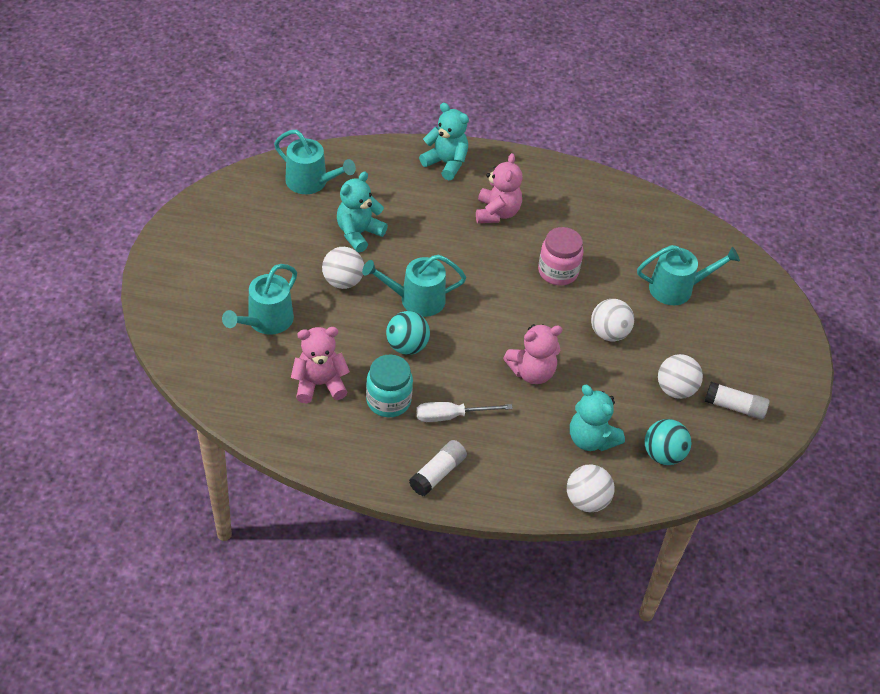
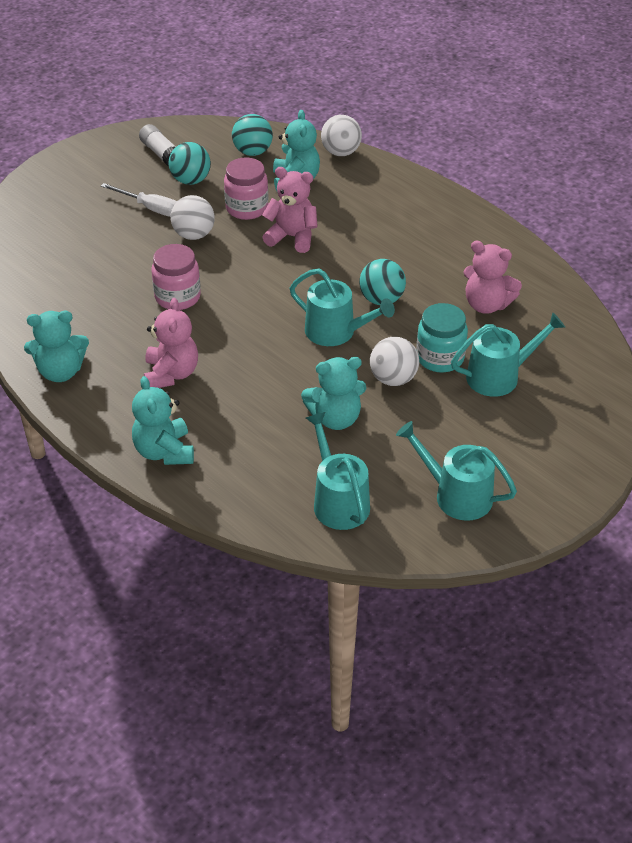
camera: 140 degrees left, 5 degrees down
turquoise jar [366,354,413,417] -> turquoise jar moved to [416,303,468,373]
white glue stick [409,440,467,496] -> none
white screwdriver [416,402,513,422] -> white screwdriver moved to [101,183,177,217]
pink teddy bear [476,153,523,223] -> pink teddy bear turned 135 degrees clockwise [144,298,198,388]
turquoise watering can [637,245,740,305] -> turquoise watering can moved to [396,421,517,521]
white ball [658,354,703,399] -> turquoise ball [168,142,211,185]
none -> turquoise teddy bear [24,311,89,382]
none -> pink jar [224,158,269,220]

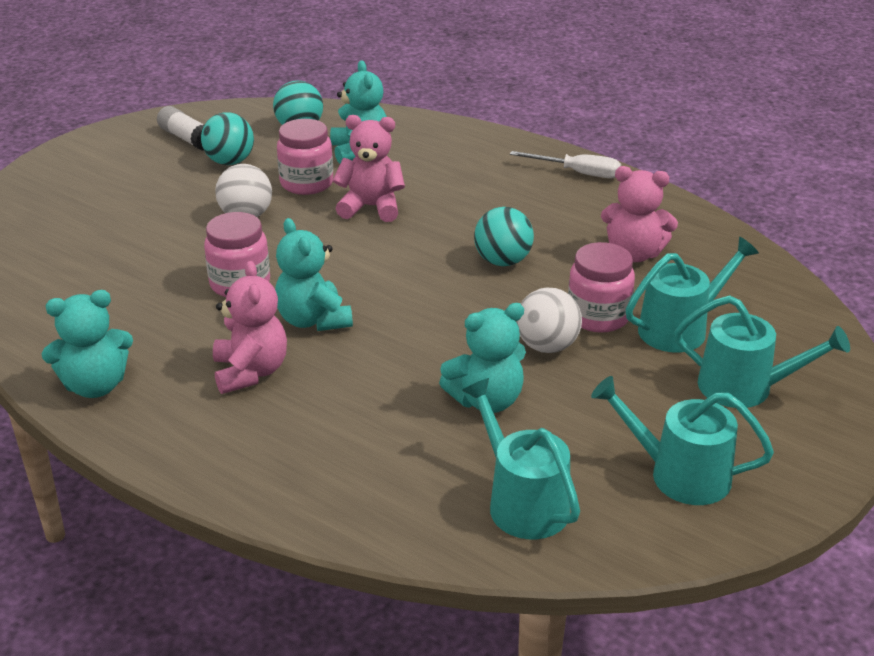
camera: 10 degrees left, 10 degrees down
white screwdriver [101,183,177,217] -> white screwdriver moved to [510,151,621,178]
turquoise teddy bear [132,376,194,465] -> turquoise teddy bear moved to [275,218,353,331]
turquoise watering can [290,268,395,346] -> turquoise watering can moved to [675,295,850,408]
white ball [321,115,362,156] -> none
turquoise jar [416,303,468,373] -> pink jar [568,242,635,333]

